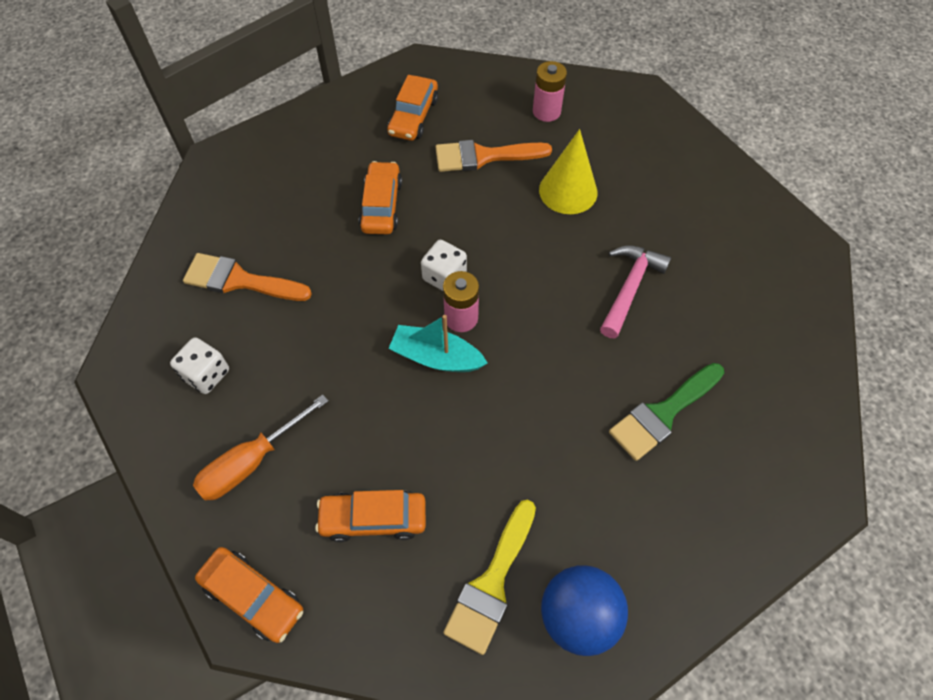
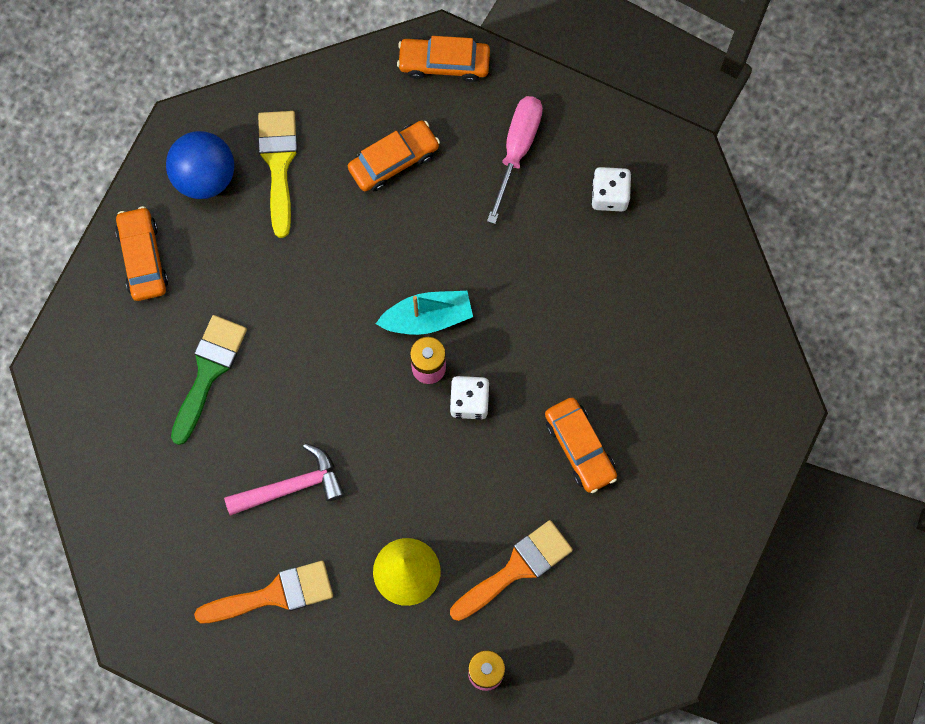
camera: 150 degrees right, 15 degrees up
orange brush [183,253,312,301] -> orange brush moved to [194,561,333,623]
orange screwdriver [193,394,328,501] -> pink screwdriver [487,96,543,224]
orange car [387,75,438,141] -> orange car moved to [115,206,168,301]
pink hammer [600,245,671,338] -> pink hammer turned 105 degrees counterclockwise [224,443,345,516]

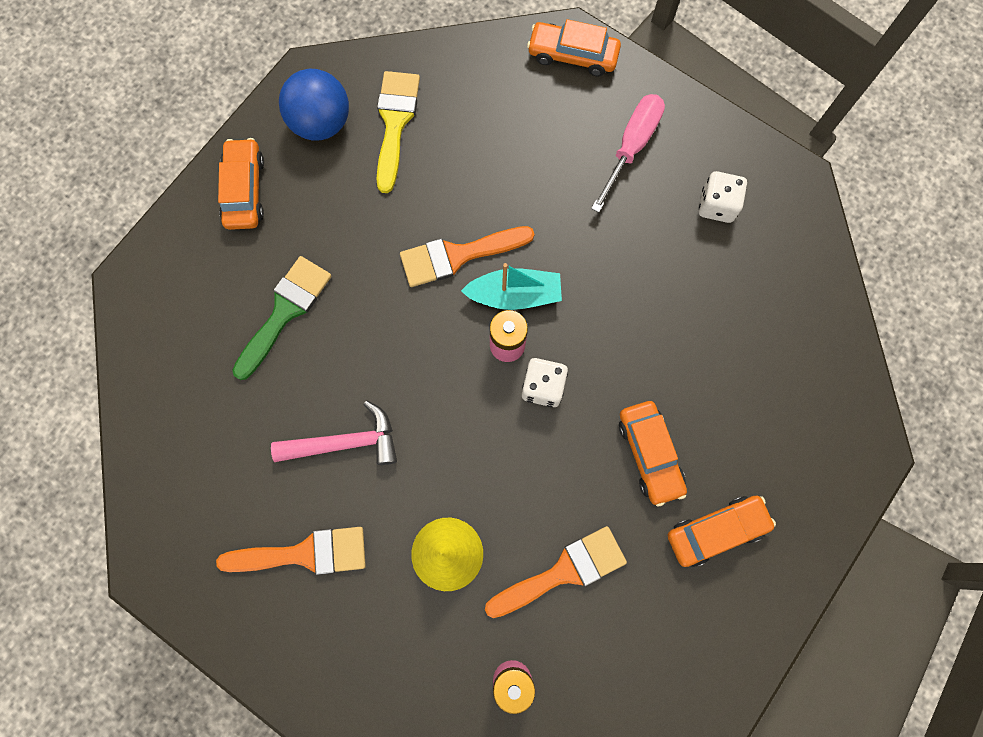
camera: 10 degrees right, 0 degrees up
orange car [348,121,440,191] -> orange car moved to [668,496,776,567]
none -> orange brush [400,226,534,287]

